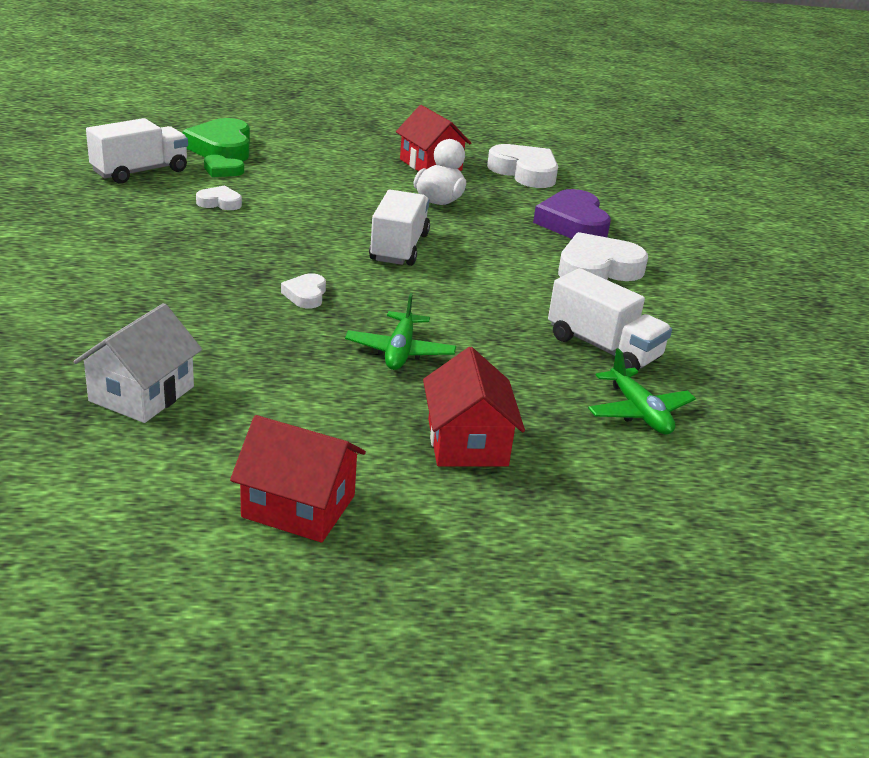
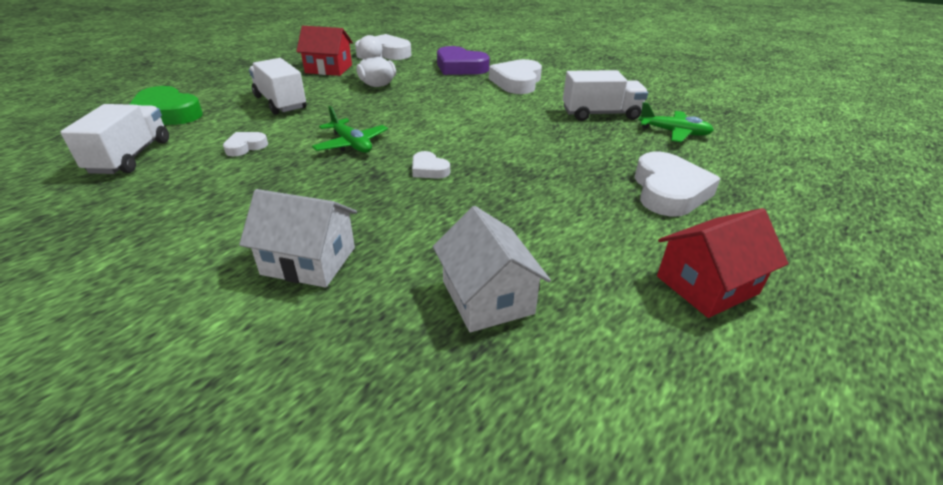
camera: 45 degrees left, 5 degrees up
green heart [204,155,244,177] -> none
green plane [345,293,456,370] -> green plane moved to [312,106,388,153]
white truck [369,190,430,266] -> white truck moved to [249,58,306,115]
red house [423,347,525,466] -> white heart [634,152,721,217]
none -> white house [239,189,357,288]

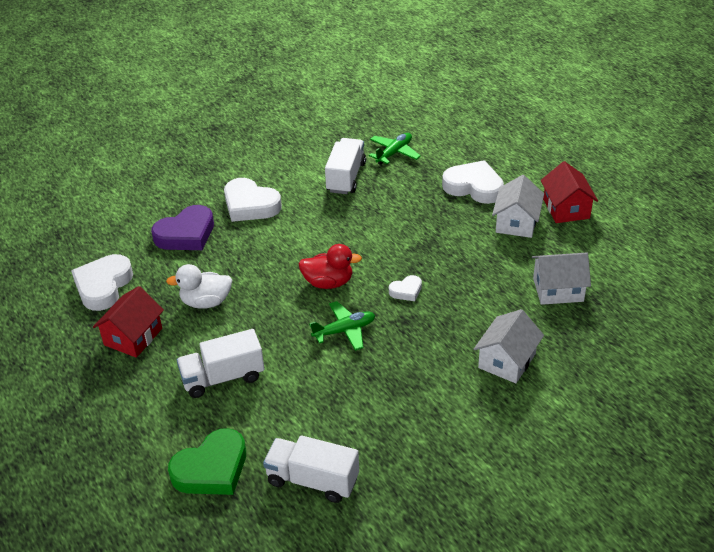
camera: 70 degrees left, 5 degrees up
white heart [223,132,268,156] -> none
none -> red duck [299,244,362,289]
none -> white house [492,175,544,238]

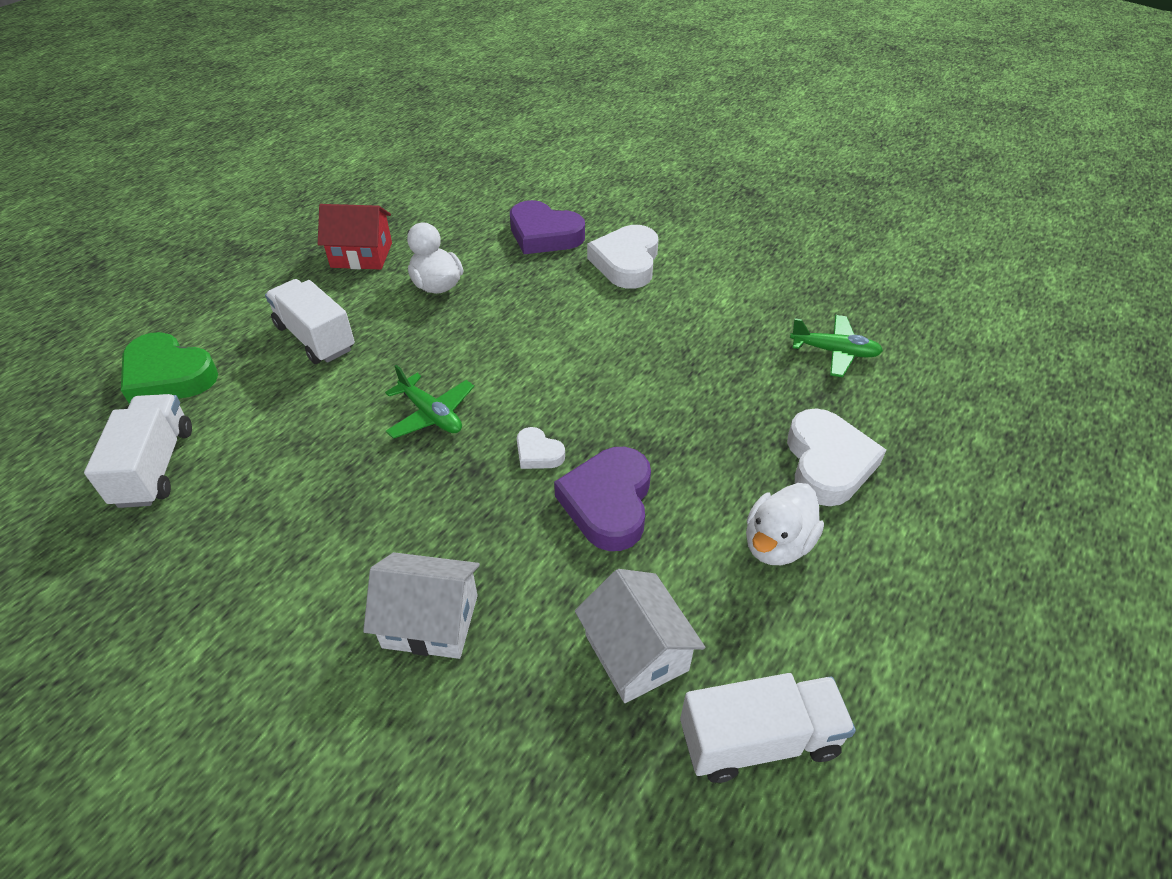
camera: 65 degrees right, 5 degrees up
white heart [71,254,133,311] -> none
red duck [299,244,362,289] -> none
white truck [325,138,366,194] -> white truck moved to [680,673,856,783]
white house [492,175,544,238] -> white duck [746,483,824,565]
red house [541,161,598,223] -> none
none -> purple heart [554,447,651,551]

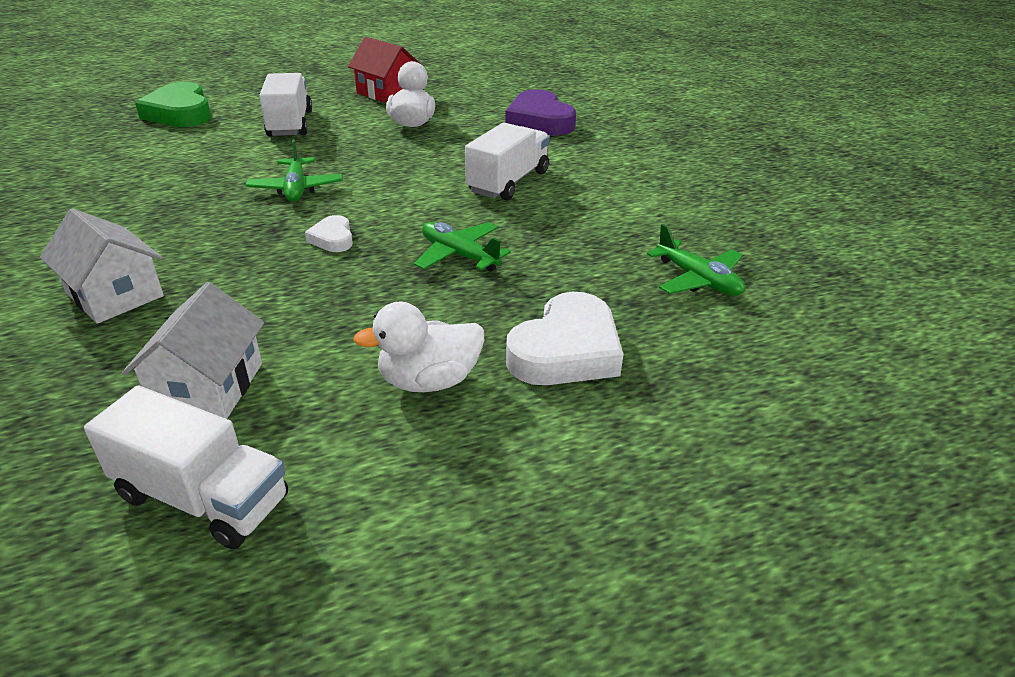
camera: 35 degrees right, 10 degrees down
white truck [84,394,192,508] -> white truck moved to [465,123,550,200]
purple heart [554,447,651,551] -> none
white heart [587,225,659,289] -> none
none -> green plane [414,222,511,272]

